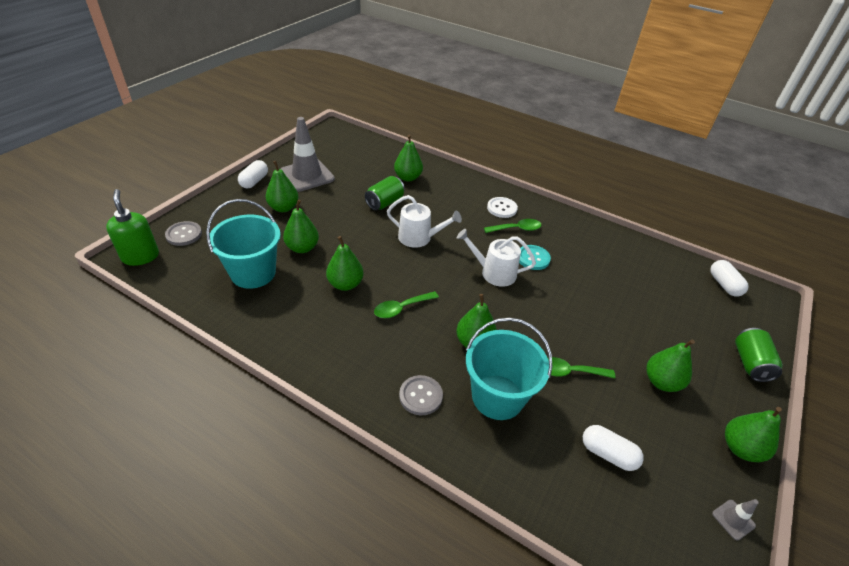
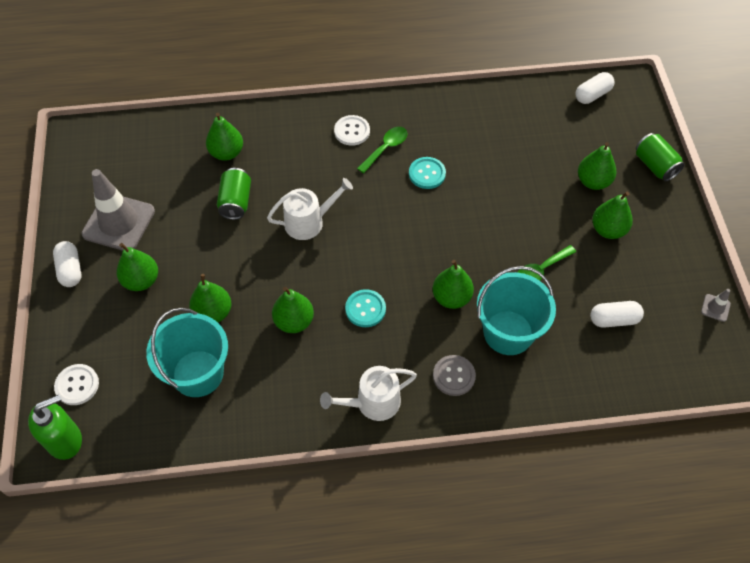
camera: 35 degrees left, 15 degrees up
green soap dispenser [106,189,159,266] -> green soap dispenser turned 120 degrees clockwise [28,395,82,460]
grey button [165,221,202,246] -> white button [54,364,99,405]
green spoon [374,291,439,318] -> turquoise button [345,289,386,327]
white watering can [457,229,536,287] -> white watering can moved to [320,366,417,421]
white capsule [710,260,749,296] -> white capsule turned 75 degrees counterclockwise [576,72,614,104]
green pear [725,407,782,462] -> green pear moved to [578,142,617,190]

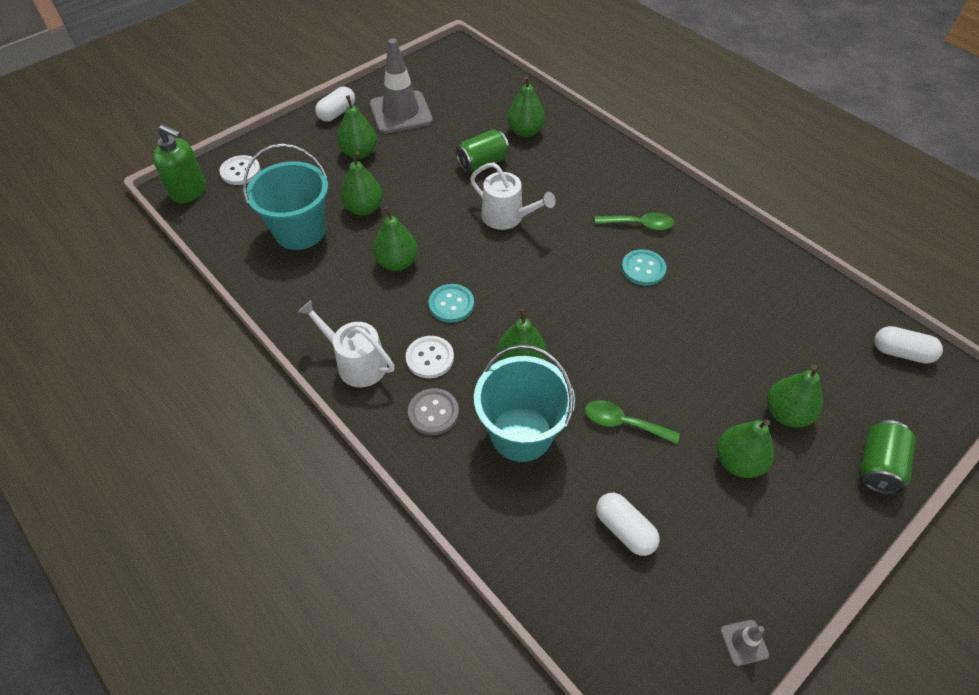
camera: 55 degrees right, 5 degrees down
white button [334,115,370,146] -> white button moved to [406,336,454,378]

